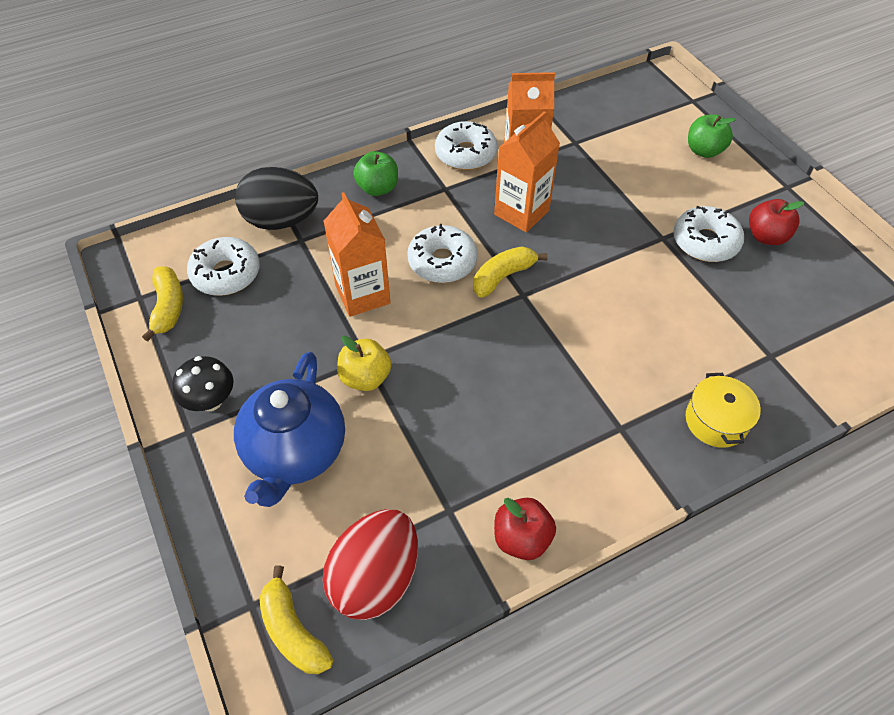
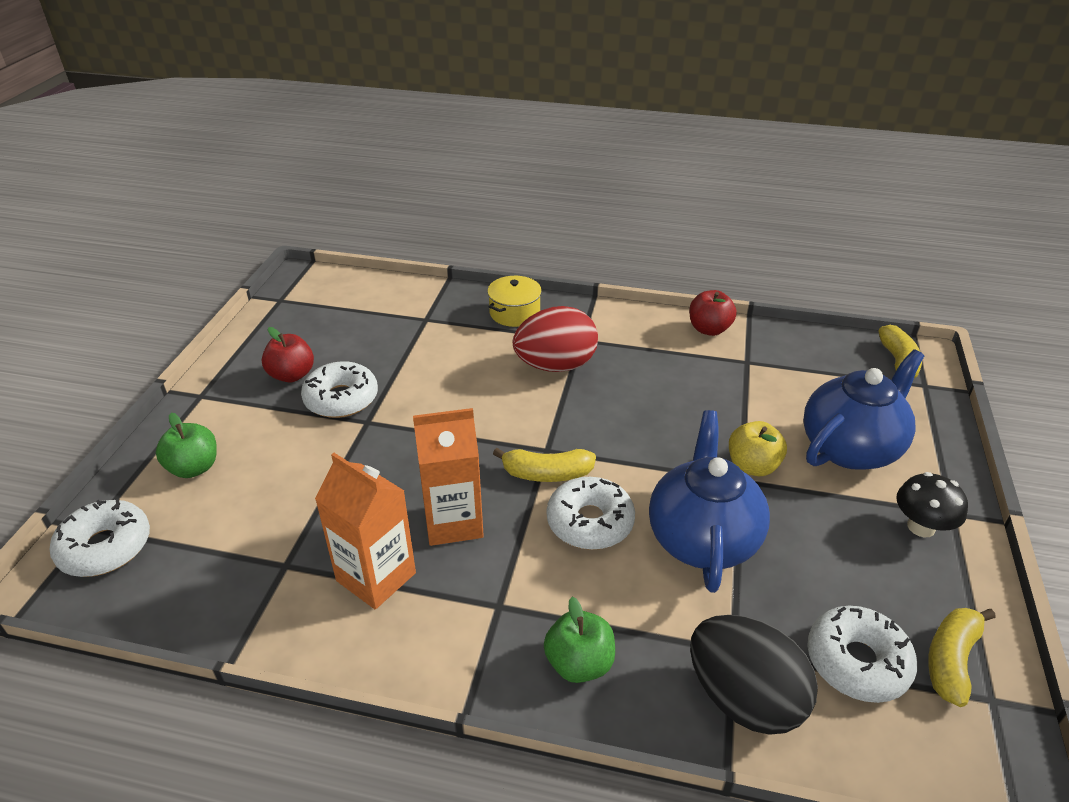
camera: 140 degrees left, 15 degrees down
red egg [323,509,418,620] -> red egg moved to [513,306,598,372]
orange carton [324,192,391,317] -> blue teapot [649,410,770,593]
white donut [435,121,497,170] -> white donut moved to [50,499,150,577]

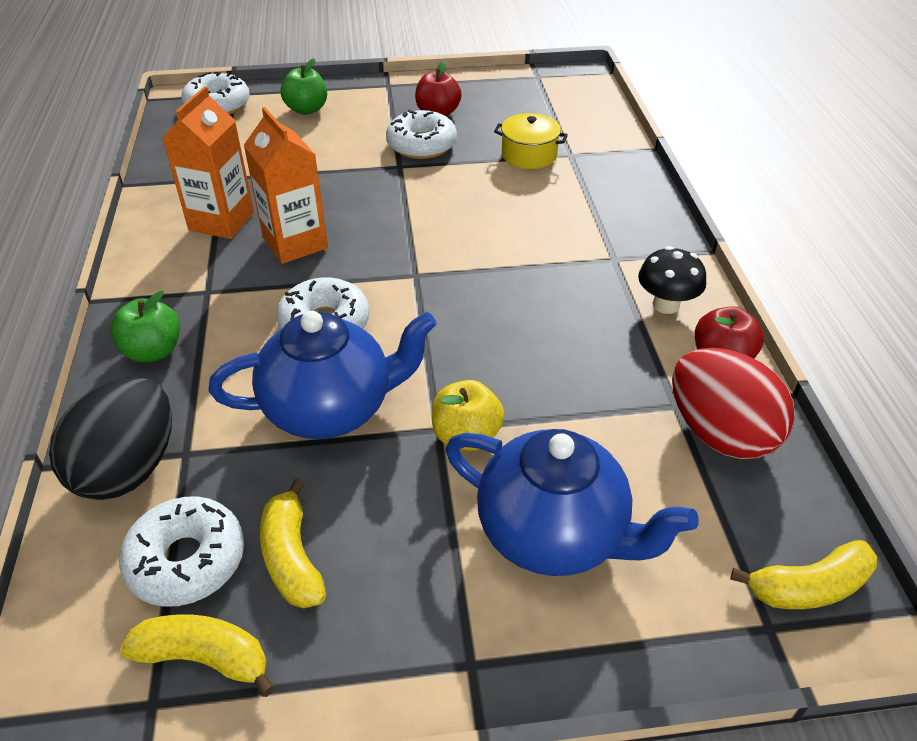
camera: 70 degrees right, 5 degrees up
yellow pot [487,276,542,327] -> yellow pot moved to [494,113,568,169]
yellow banana [493,448,596,482] -> yellow banana moved to [260,479,326,608]
red egg [513,306,598,372] -> red egg moved to [672,348,795,459]
black mushroom [896,472,968,537] -> black mushroom moved to [638,246,706,314]

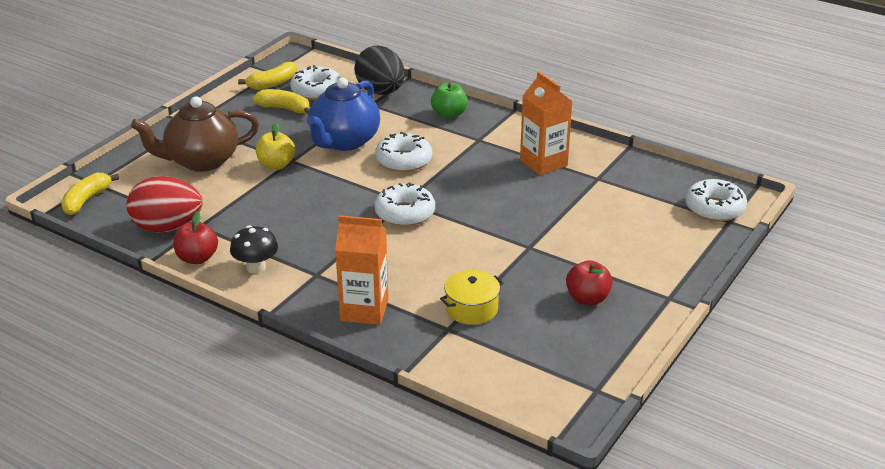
camera: 130 degrees right, 10 degrees down
orange carton [244,107,328,264] -> orange carton moved to [335,215,388,325]
green apple [281,58,327,115] -> none
white donut [386,109,457,159] -> white donut moved to [375,182,435,227]
blue teapot [446,429,699,576] -> brown teapot [131,97,259,172]

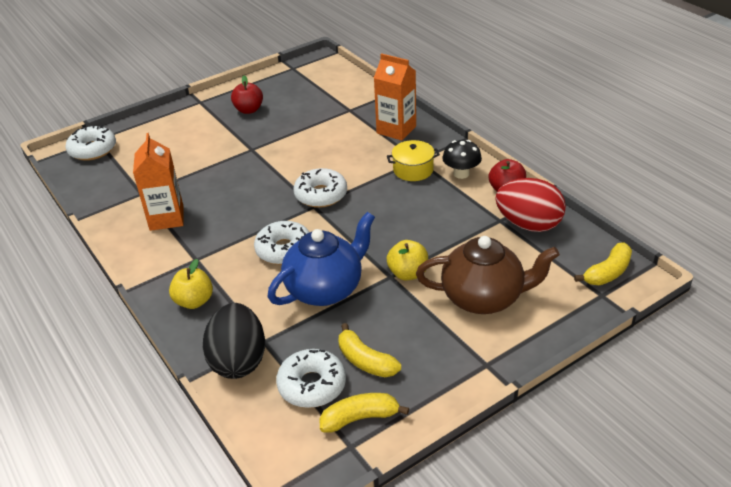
camera: 155 degrees left, 5 degrees up
green apple [431,83,468,119] -> yellow apple [169,259,213,309]
yellow pot [440,270,504,325] -> yellow pot moved to [387,140,440,181]

